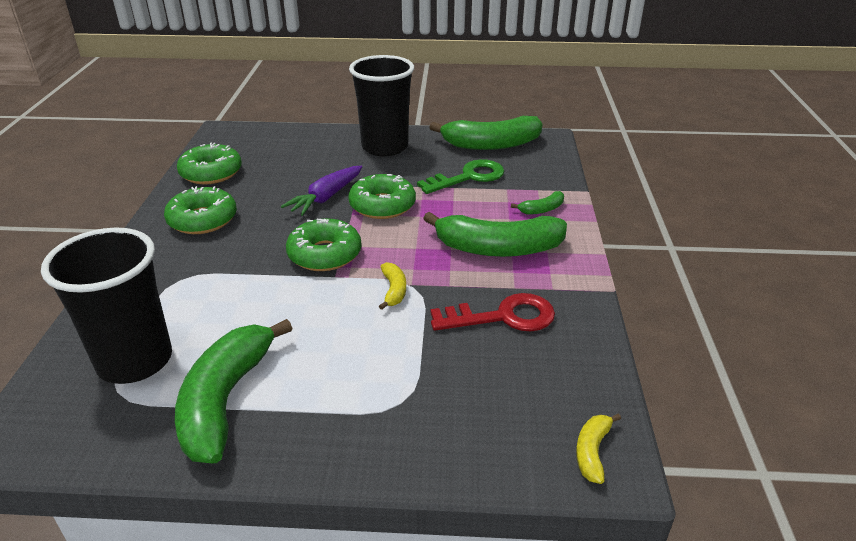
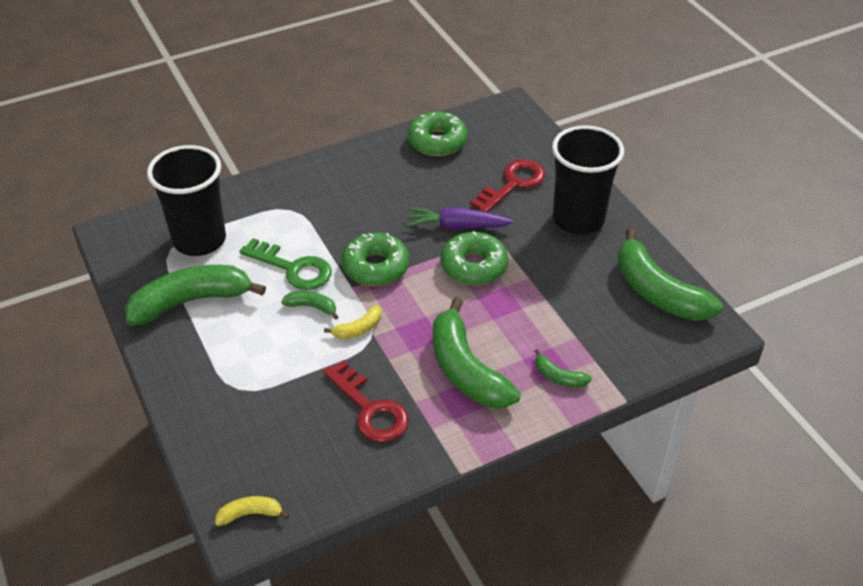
camera: 60 degrees right, 10 degrees up
green donut [164,186,237,234] -> none
green key [417,159,504,194] -> green key moved to [239,238,332,290]
none -> green banana [281,291,338,320]
none -> red key [470,159,545,212]

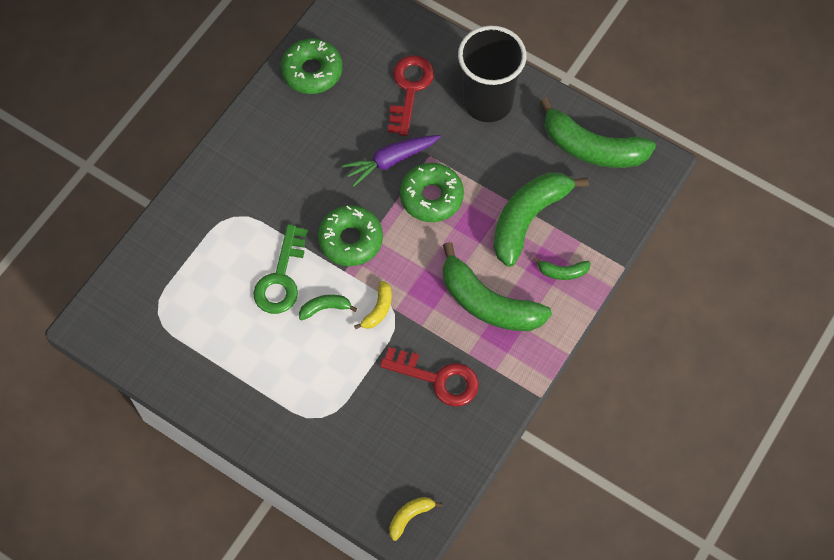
camera: 30 degrees left, 20 degrees up
green banana [125,265,266,326] -> green banana moved to [493,172,589,267]
black cup [147,145,226,256] -> none
green key [239,238,332,290] -> green key turned 105 degrees clockwise [253,224,308,314]

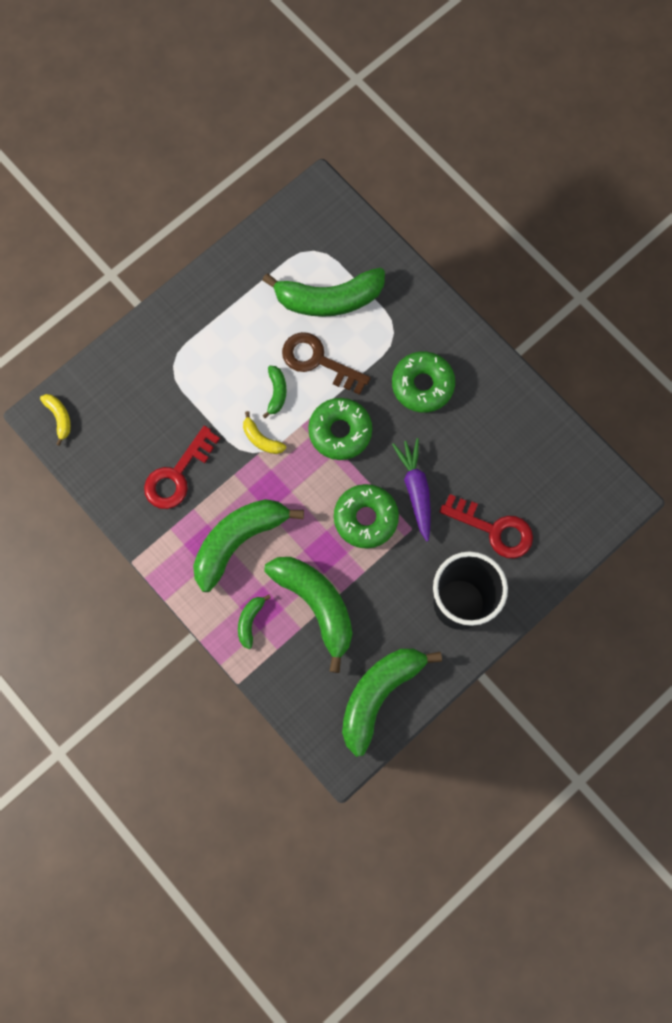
camera: 105 degrees right, 10 degrees up
green key [253,224,308,314] -> brown key [282,332,371,395]
green donut [281,38,342,94] -> green donut moved to [392,352,455,413]
none -> green banana [262,268,385,317]

